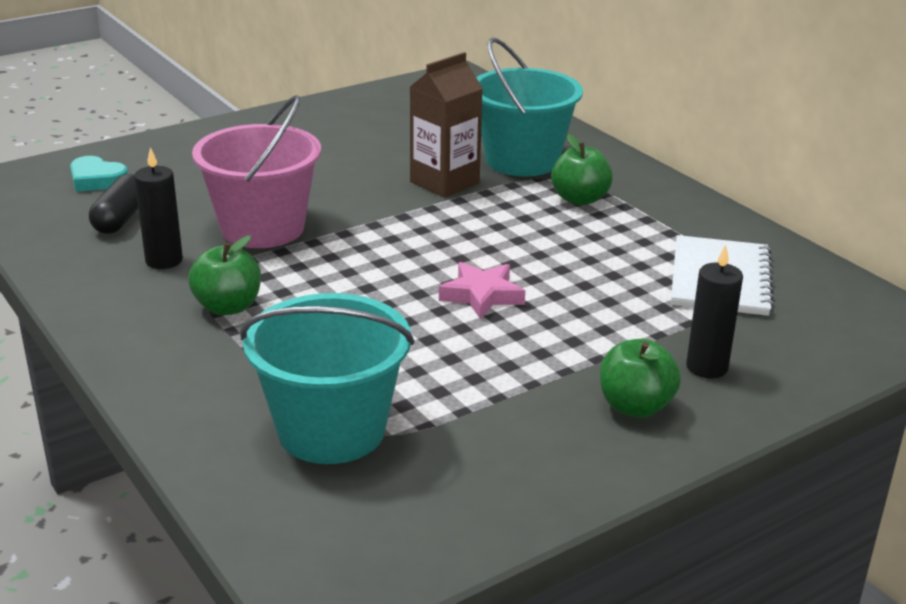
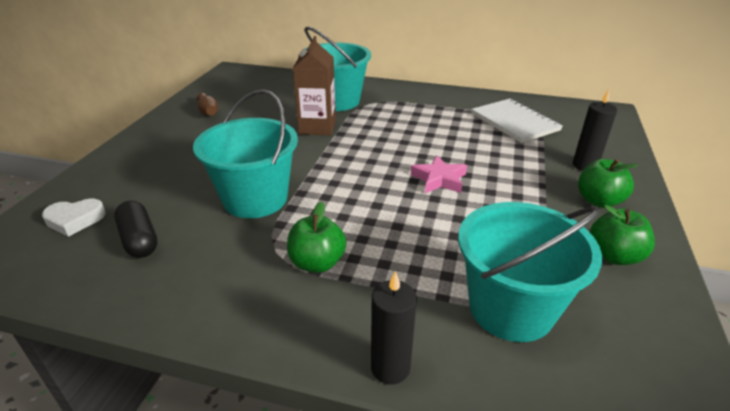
camera: 40 degrees left, 5 degrees up
turquoise heart [70,156,128,192] -> white heart [42,199,106,237]
black candle [134,147,183,269] -> black candle moved to [371,271,417,384]
pink bucket [192,95,321,248] -> turquoise bucket [193,89,298,218]
green apple [551,134,613,206] -> green apple moved to [590,205,655,265]
none -> brown bowling pin [197,93,219,116]

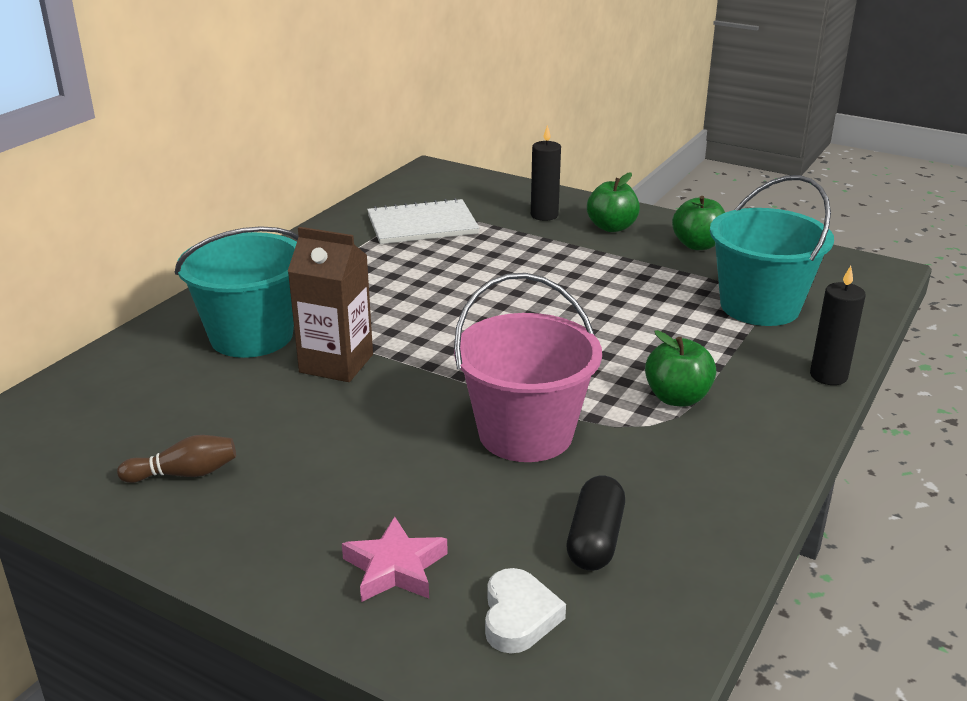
camera: 75 degrees left, 5 degrees down
black capsule [114,201,158,258] -> black capsule turned 60 degrees counterclockwise [567,475,625,571]
turquoise bucket [193,89,298,218] -> pink bucket [454,273,602,462]
pink star [411,155,467,193] -> pink star moved to [342,516,448,602]

